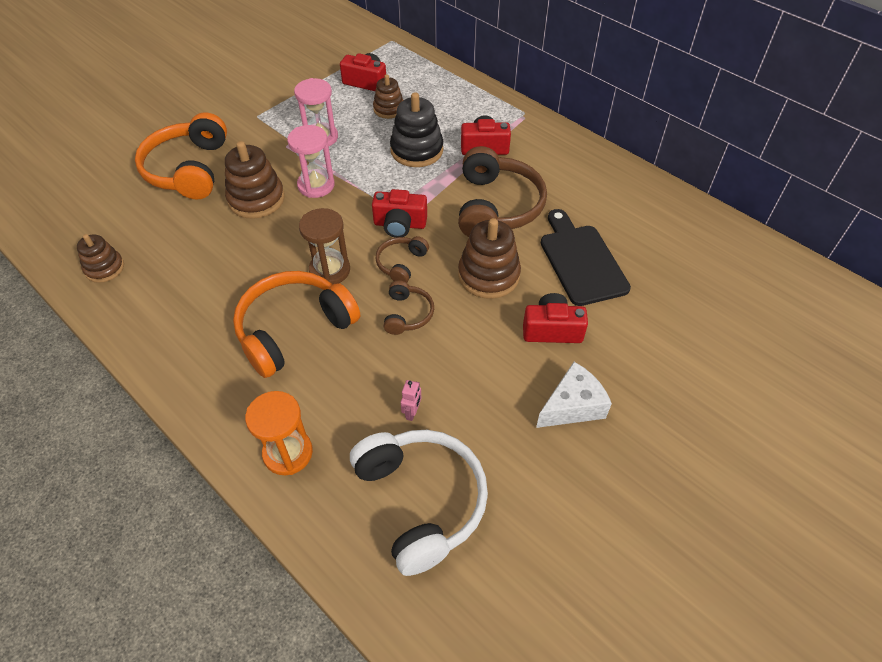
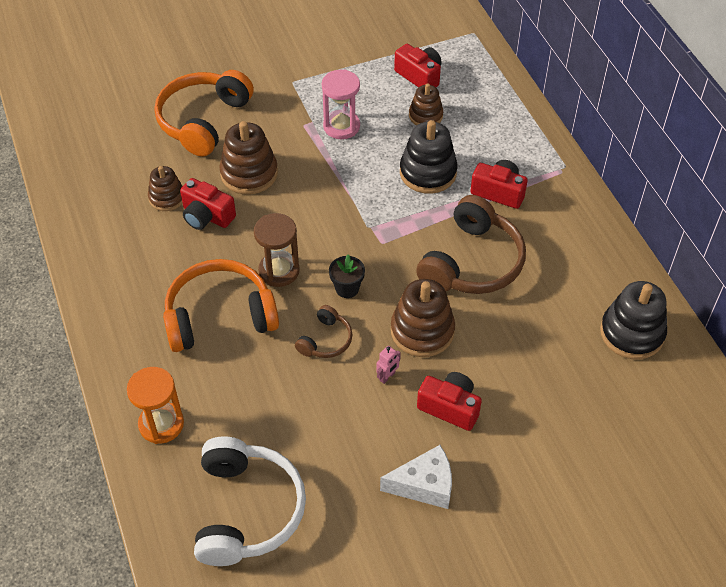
camera: 25 degrees right, 0 degrees up
brown stacking toy [77,234,124,283] -> brown stacking toy moved to [148,166,183,211]
pink hourglass [287,125,335,198] -> none
red camera [372,189,427,238] -> red camera moved to [180,178,236,230]
brown headphones [375,236,429,283] -> black flower pot [329,254,365,298]
pink robot [401,380,421,421] -> pink robot moved to [376,346,401,384]
black cutting board [541,209,631,306] -> none
none -> black stacking toy [600,281,667,359]

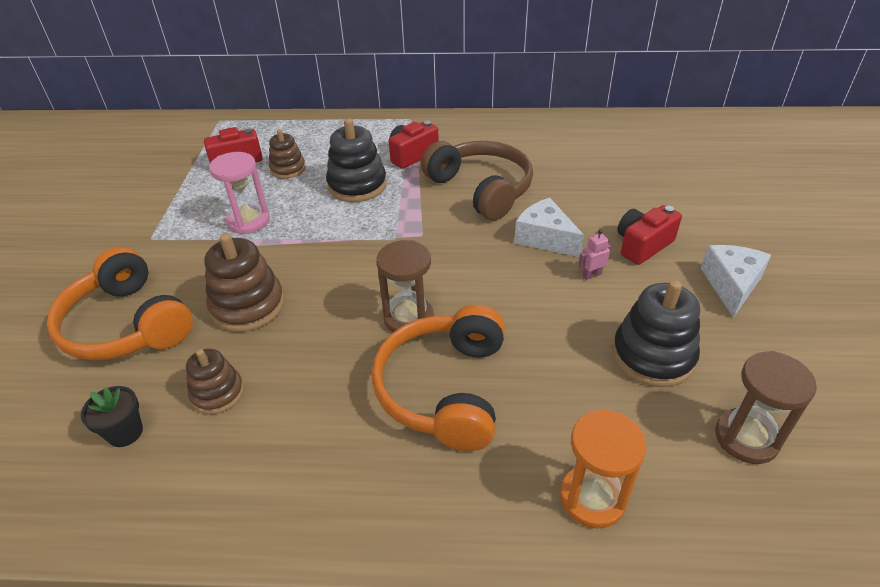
camera: 65 degrees left, 10 degrees down
red camera [180,178,236,230] -> none
white headphones [194,436,306,566] -> brown hourglass [715,351,817,464]
brown headphones [295,305,353,358] -> none
black flower pot [329,254,365,298] -> black flower pot moved to [81,386,143,447]
pink robot [376,346,401,384] -> pink robot turned 90 degrees counterclockwise [578,230,611,280]
brown stacking toy [391,279,455,357] -> white cheese [514,198,584,257]
black stacking toy [600,281,667,359] -> black stacking toy moved to [612,280,700,387]

